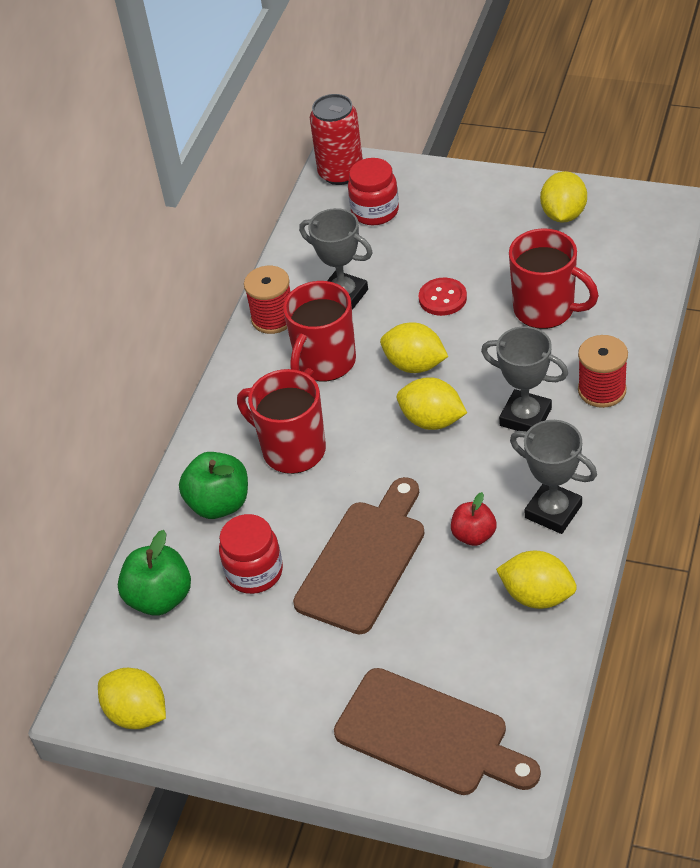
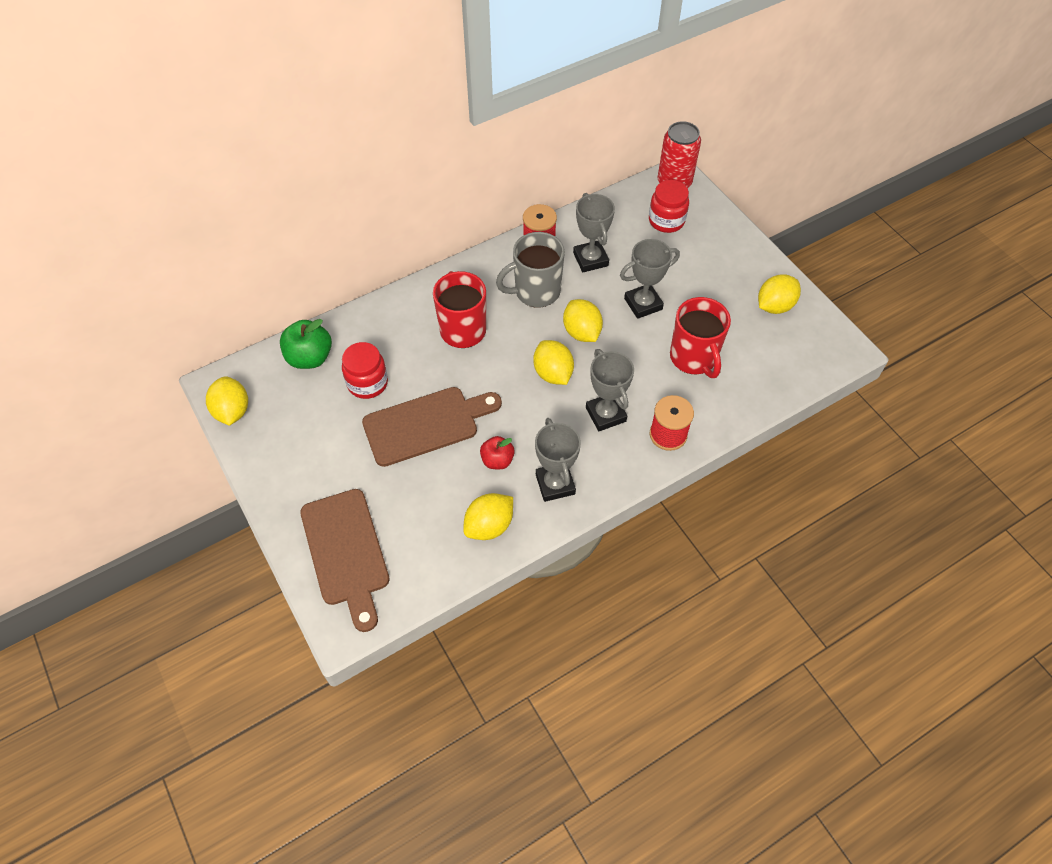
camera: 35 degrees right, 10 degrees up
green apple [179,452,248,519] -> none
red mug [283,281,356,381] -> grey mug [496,232,565,308]
red button [419,278,467,316] -> grey trophy [620,239,680,319]
yellow lemon [496,551,577,609] -> yellow lemon turned 75 degrees clockwise [463,493,513,540]

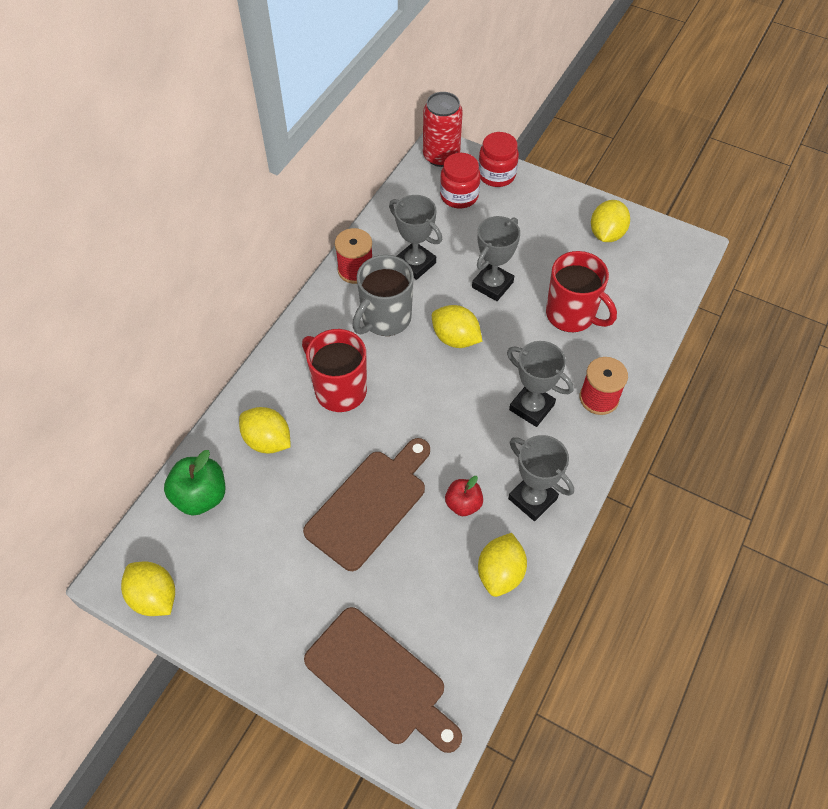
camera: 30 degrees left, 0 degrees up
red jar [342,342,388,399] -> red jar moved to [478,132,519,187]
yellow lemon [533,340,574,385] -> yellow lemon moved to [239,407,291,453]

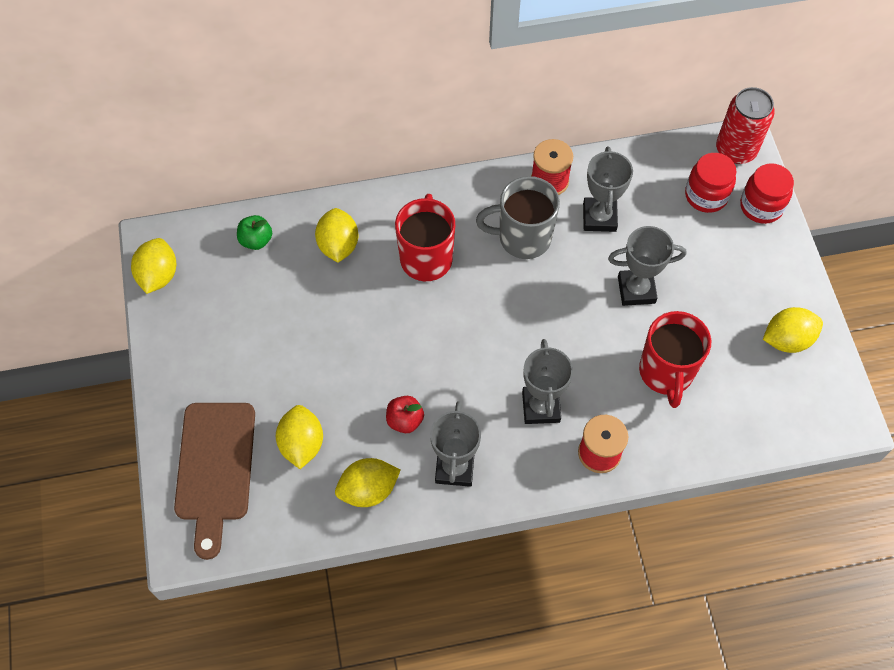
camera: 50 degrees right, 5 degrees up
green apple [164,450,225,515] -> green apple [237,215,272,250], size x0.64
brown cutting board [303,438,430,571] -> none
yellow lemon [432,305,482,348] -> yellow lemon moved to [276,405,323,469]

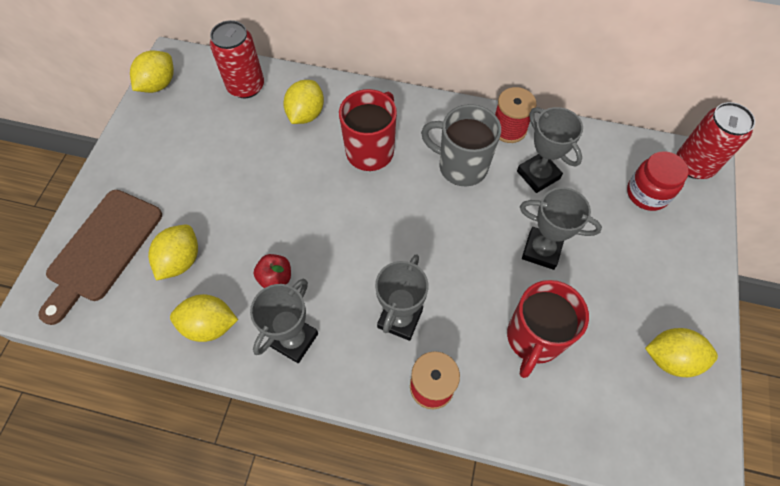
camera: 25 degrees right, 0 degrees up
green apple [237,215,272,250] -> red can [210,20,264,98]
grey trophy [583,147,633,232] -> grey trophy turned 60 degrees counterclockwise [517,107,583,193]
red jar [740,163,794,224] -> none

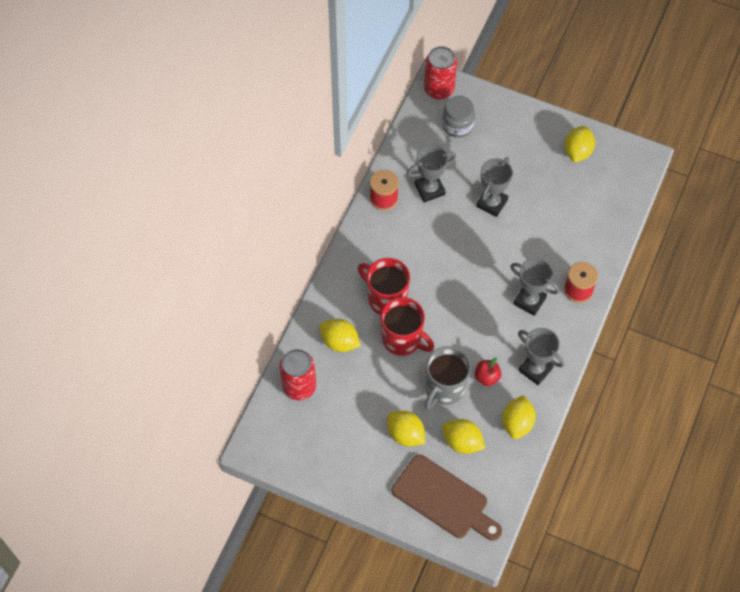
camera: 80 degrees left, 0 degrees up
yellow lemon [130,51,174,93] -> yellow lemon moved to [387,411,425,446]
grey mug [421,104,501,186] -> grey mug moved to [425,346,471,409]
red mug [507,280,589,378] -> red mug moved to [381,297,434,356]
red jar [627,151,688,211] -> grey jar [442,95,475,138]

